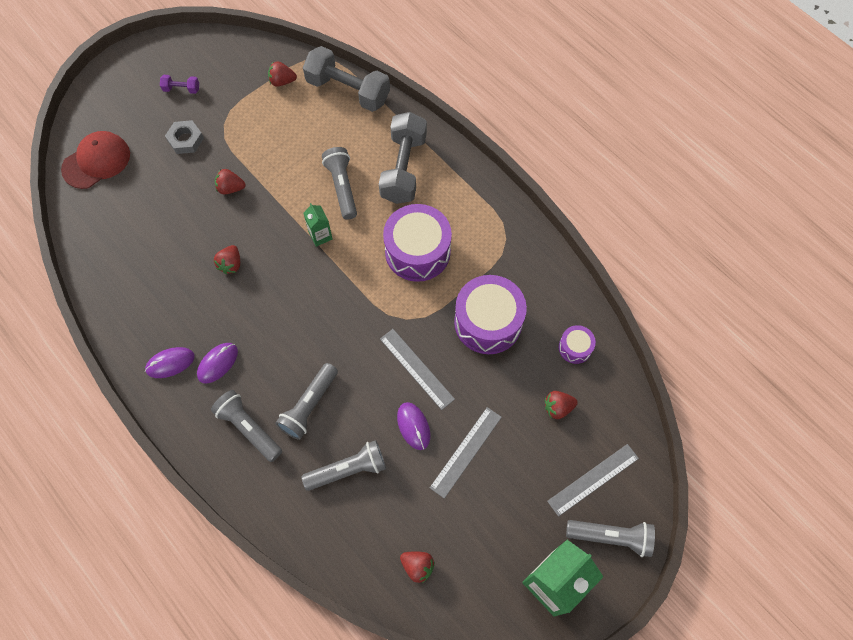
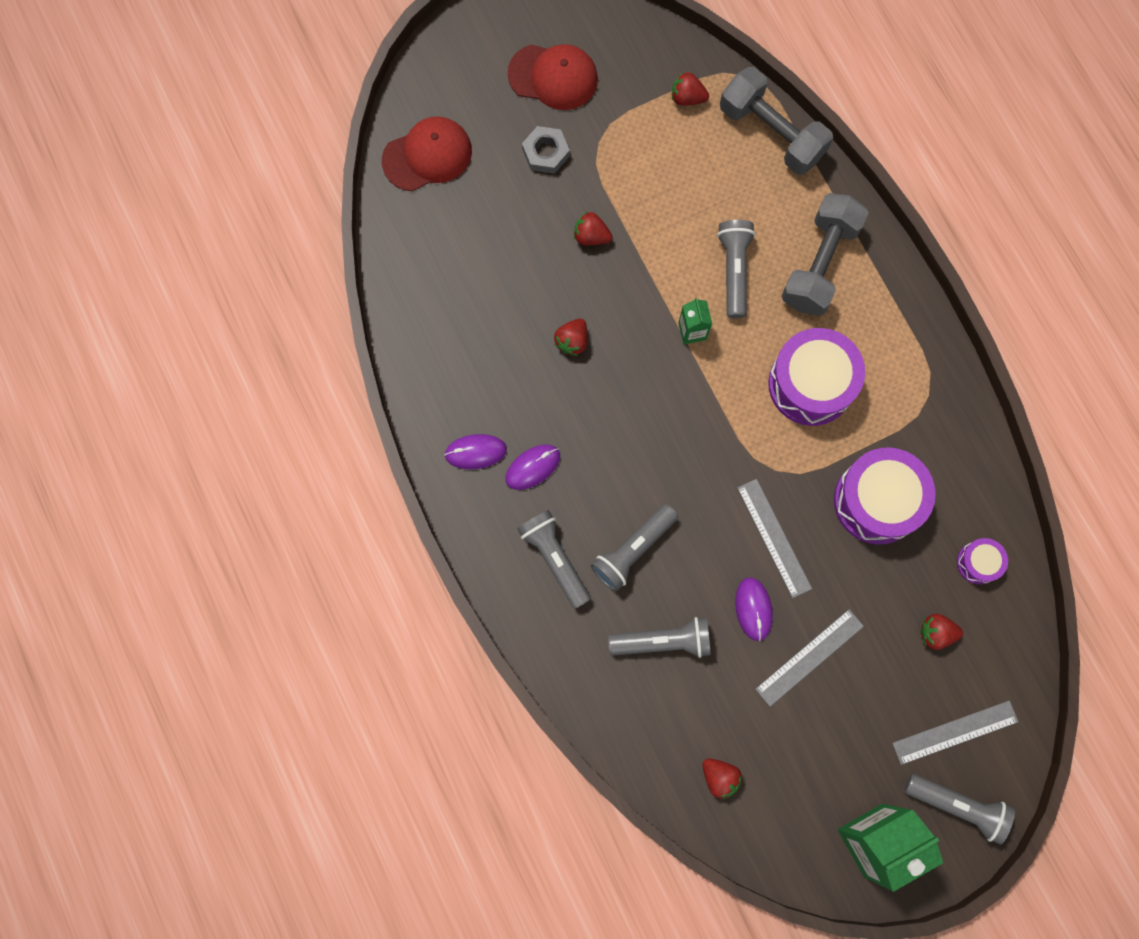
camera: 15 degrees right, 10 degrees up
purple dumbbell [160,75,199,94] -> red cap [507,44,598,110]

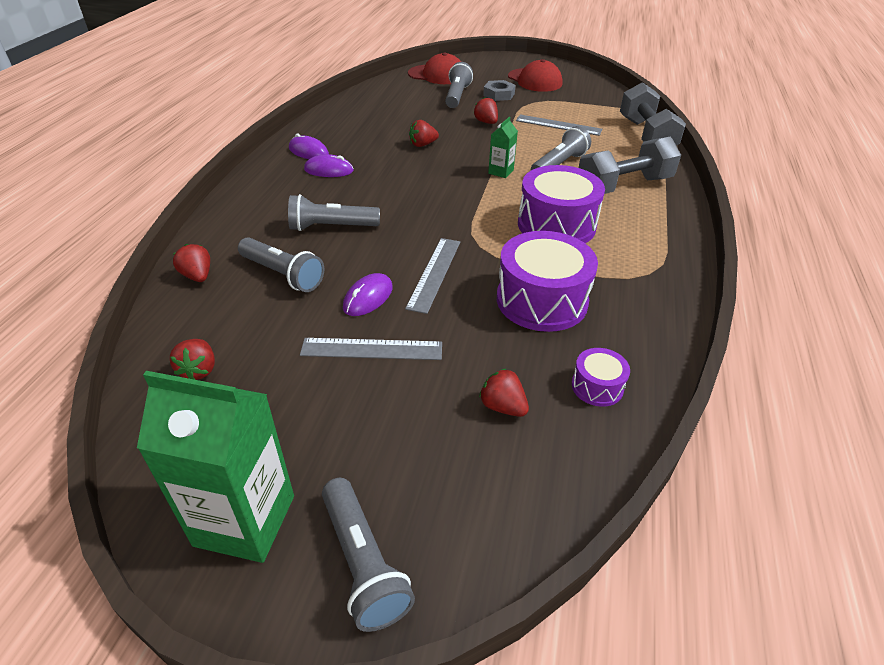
camera: 40 degrees right, 35 degrees down
grey flashlight [517,510,591,609] -> grey flashlight moved to [445,62,473,108]
red strawberry [672,72,709,106] -> red strawberry moved to [173,244,210,282]
grey ruler [892,701,1018,765] -> grey ruler moved to [516,114,603,136]

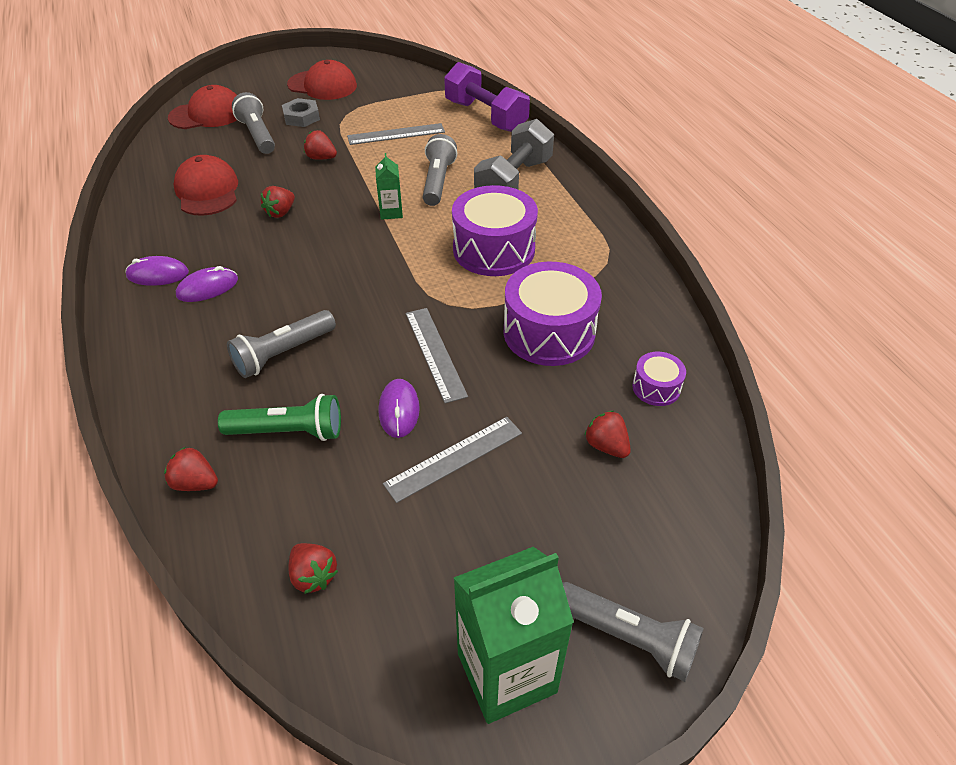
camera: 35 degrees left, 5 degrees up
grey flashlight [238,237,324,292] -> green flashlight [218,394,341,441]
red strawberry [479,369,529,417] -> red strawberry turned 45 degrees clockwise [584,411,631,458]
grey dumbbell [620,82,686,146] -> purple dumbbell [444,62,530,132]
none -> red cap [173,155,238,216]

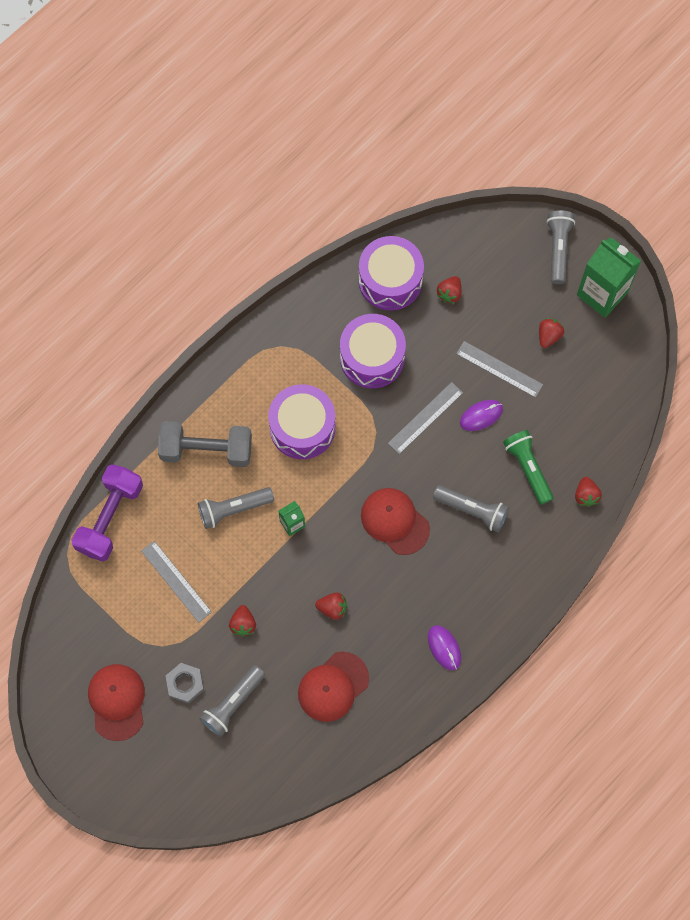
camera: 115 degrees left, 25 degrees up
red cap [168,85,237,129] -> red cap moved to [361,488,430,555]
purple mouse [176,266,238,302] -> none
red strawberry [288,543,338,594] -> red strawberry moved to [539,318,564,348]
purple drum [632,351,686,406] -> purple drum [359,236,424,310], size x2.06

